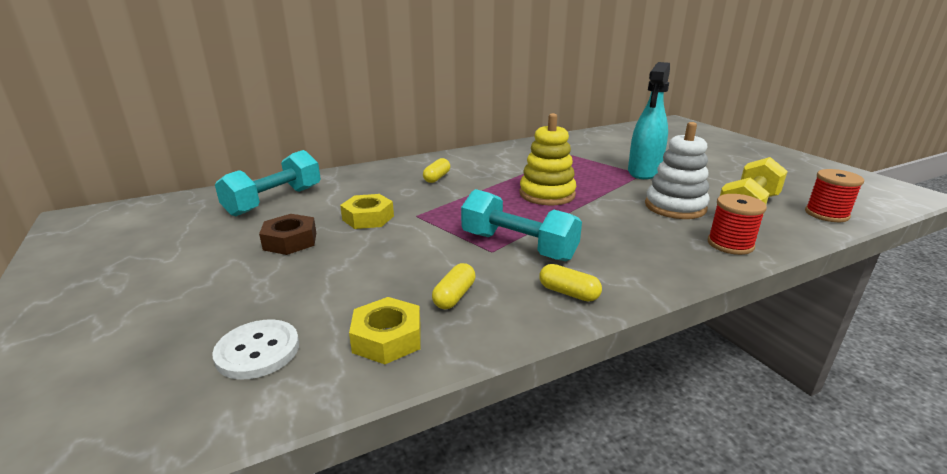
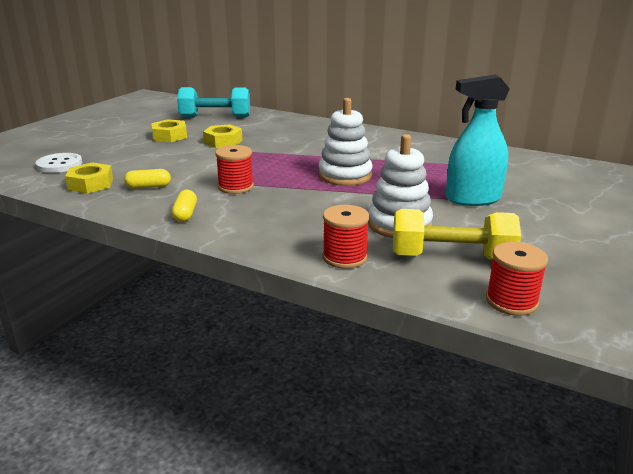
camera: 55 degrees right, 0 degrees up
brown nut [259,214,316,255] -> yellow nut [151,119,187,142]
yellow capsule [423,158,450,183] -> none
turquoise dumbbell [461,189,582,261] -> red spool [215,145,254,194]
yellow stacking toy [520,113,577,205] -> white stacking toy [319,98,373,186]

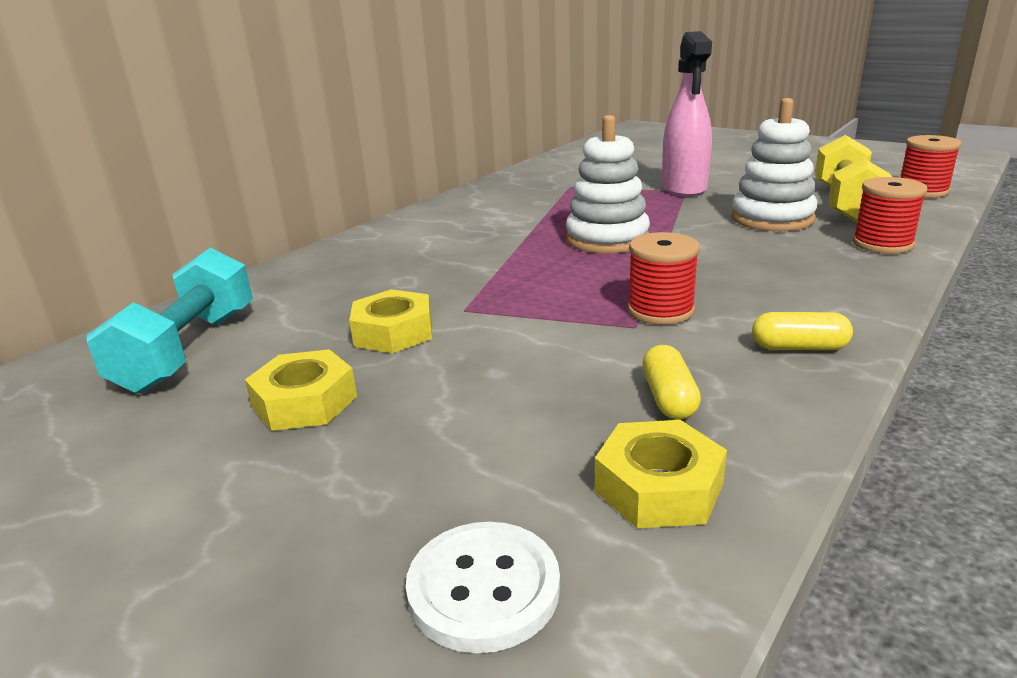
camera: 80 degrees left, 0 degrees up
turquoise spray bottle [446,75,510,206] -> pink spray bottle [662,31,712,197]

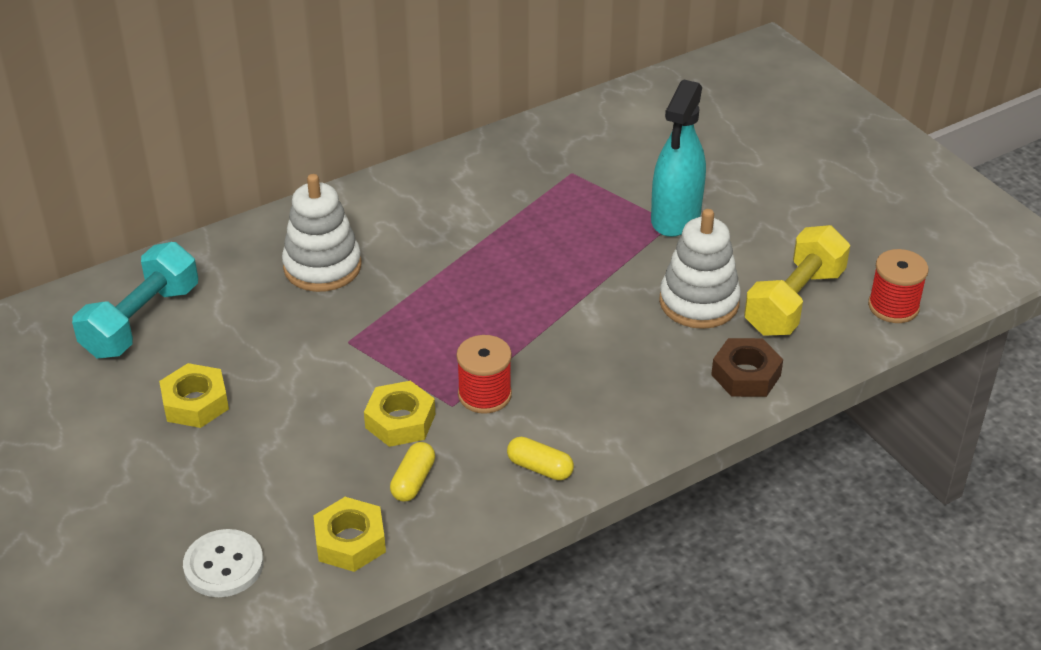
camera: 20 degrees right, 15 degrees up
yellow nut [349,289,432,353] -> yellow nut moved to [364,381,435,447]
white stacking toy [566,115,650,254] -> white stacking toy moved to [282,174,361,292]
pink spray bottle [662,31,712,197] -> turquoise spray bottle [651,79,706,237]
red spool [852,177,927,254] -> brown nut [711,338,783,397]

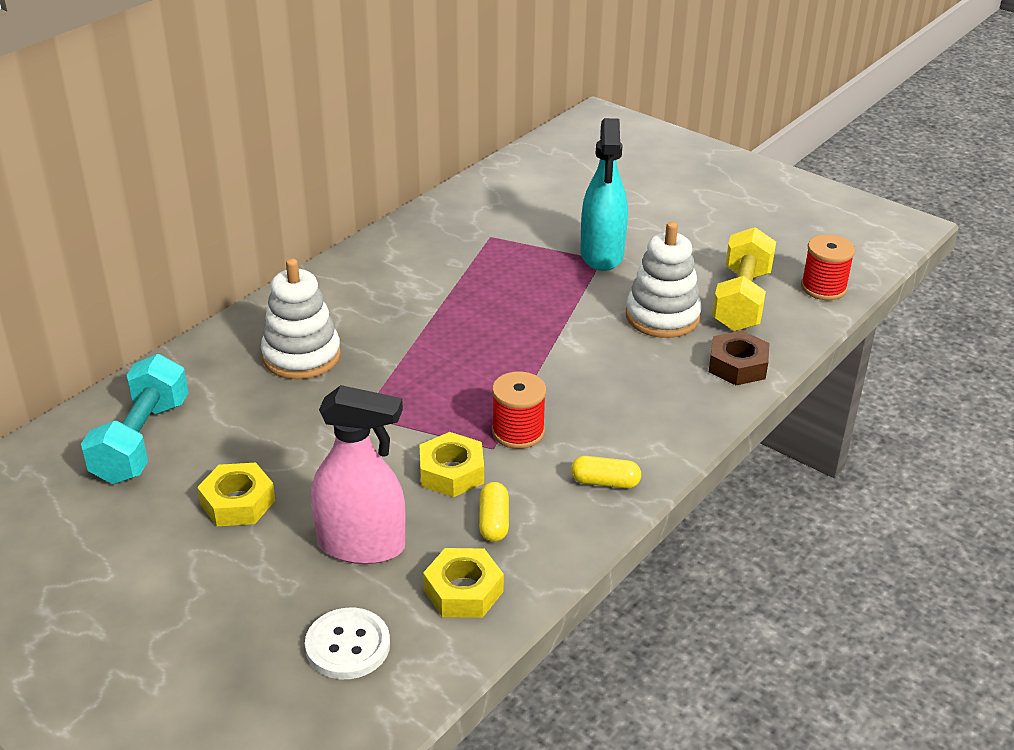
camera: 20 degrees left, 5 degrees down
none -> pink spray bottle [311,385,405,564]

